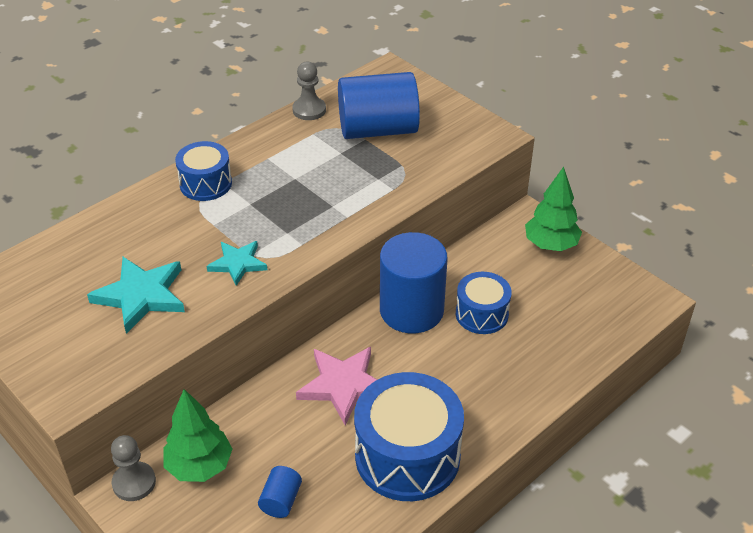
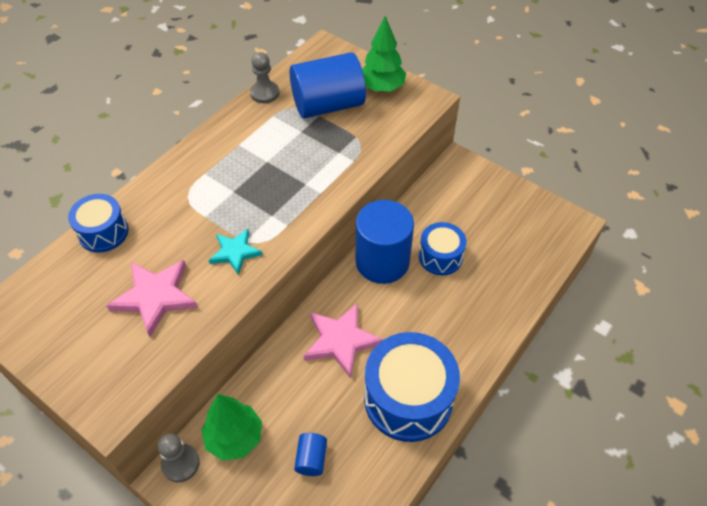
camera: 10 degrees left, 10 degrees up
turquoise star [87,257,185,334] -> pink star [106,260,198,337]
blue drum [175,141,232,201] -> blue drum moved to [68,194,128,253]
green tree [525,167,582,251] -> green tree moved to [362,16,406,92]

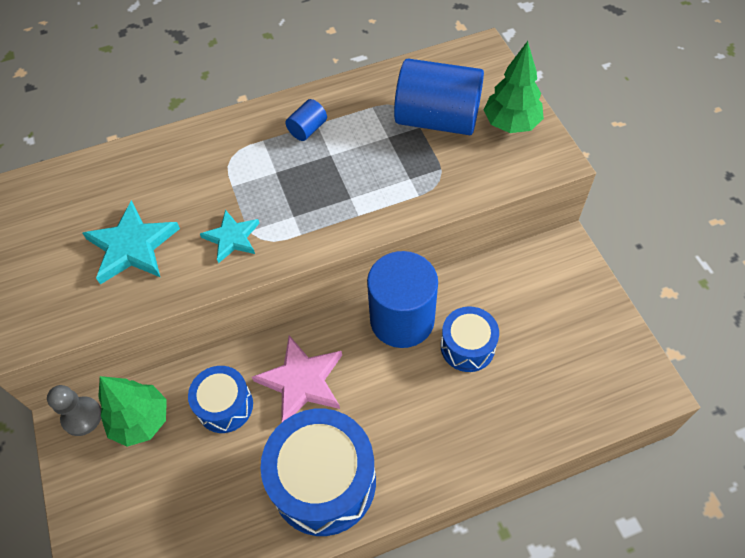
camera: 35 degrees right, 5 degrees up
blue drum [68,194,128,253] -> blue drum moved to [188,366,253,433]
pink star [106,260,198,337] -> turquoise star [83,200,180,285]
grey pawn [250,52,279,103] -> none
blue cylinder [294,433,327,476] -> blue cylinder moved to [285,99,327,141]

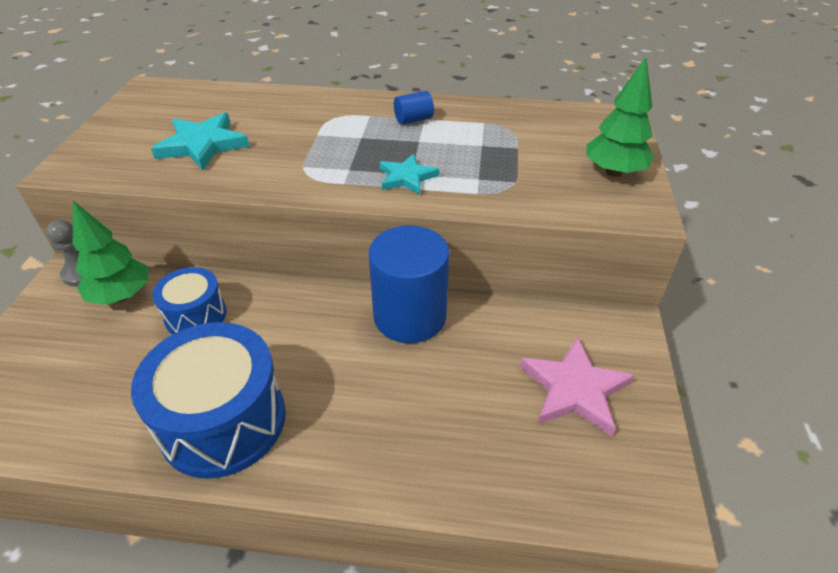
camera: 25 degrees right, 15 degrees down
turquoise star [200,210,260,263] -> turquoise star moved to [380,154,439,195]
pink star [252,335,342,422] -> pink star moved to [520,336,635,436]
blue cylinder [394,58,484,135] -> none
blue drum [441,307,499,372] -> none

